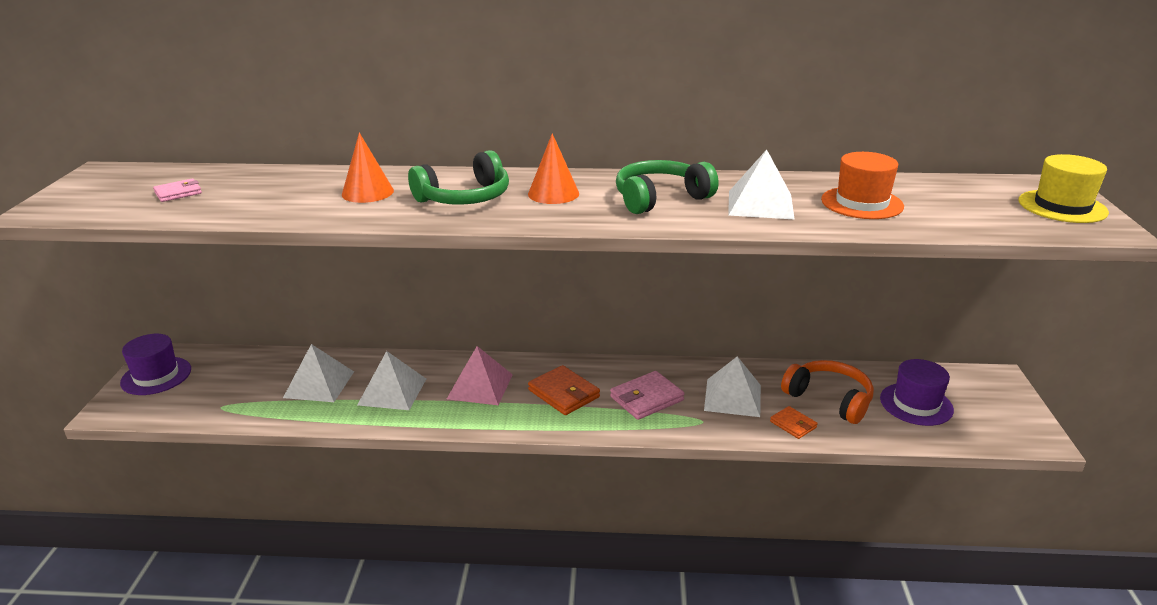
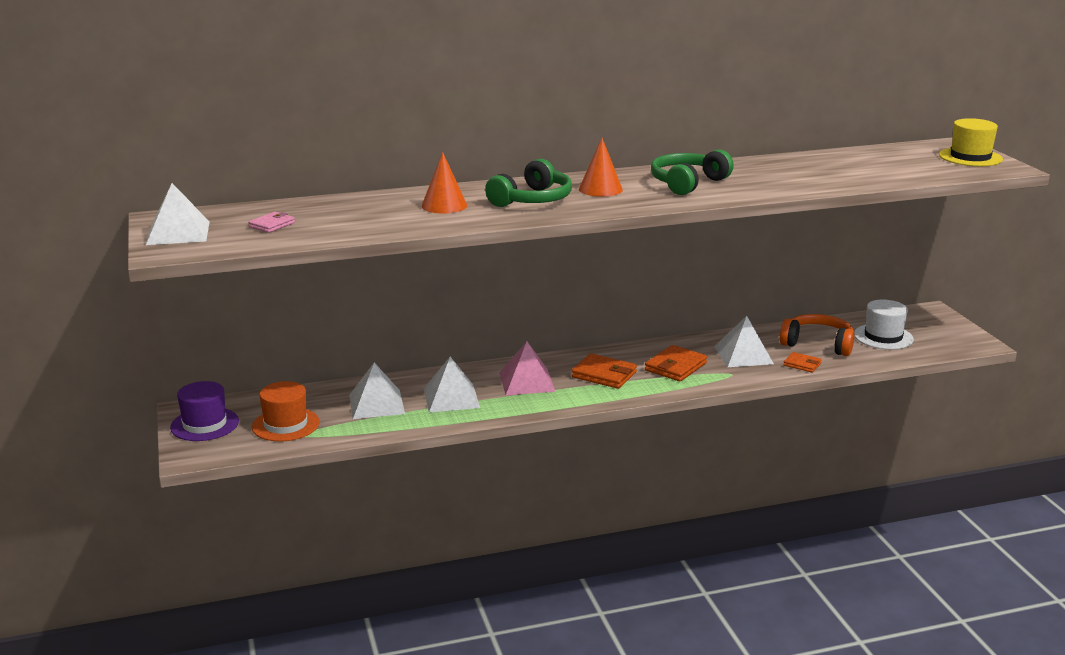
camera: 20 degrees left, 5 degrees down
pink wallet [610,371,685,420] -> orange wallet [645,345,707,381]
white pyramid [728,150,795,220] -> white pyramid moved to [146,183,210,245]
orange hat [821,152,904,219] -> orange hat moved to [252,381,320,441]
purple hat [880,359,954,426] -> white hat [854,300,914,350]

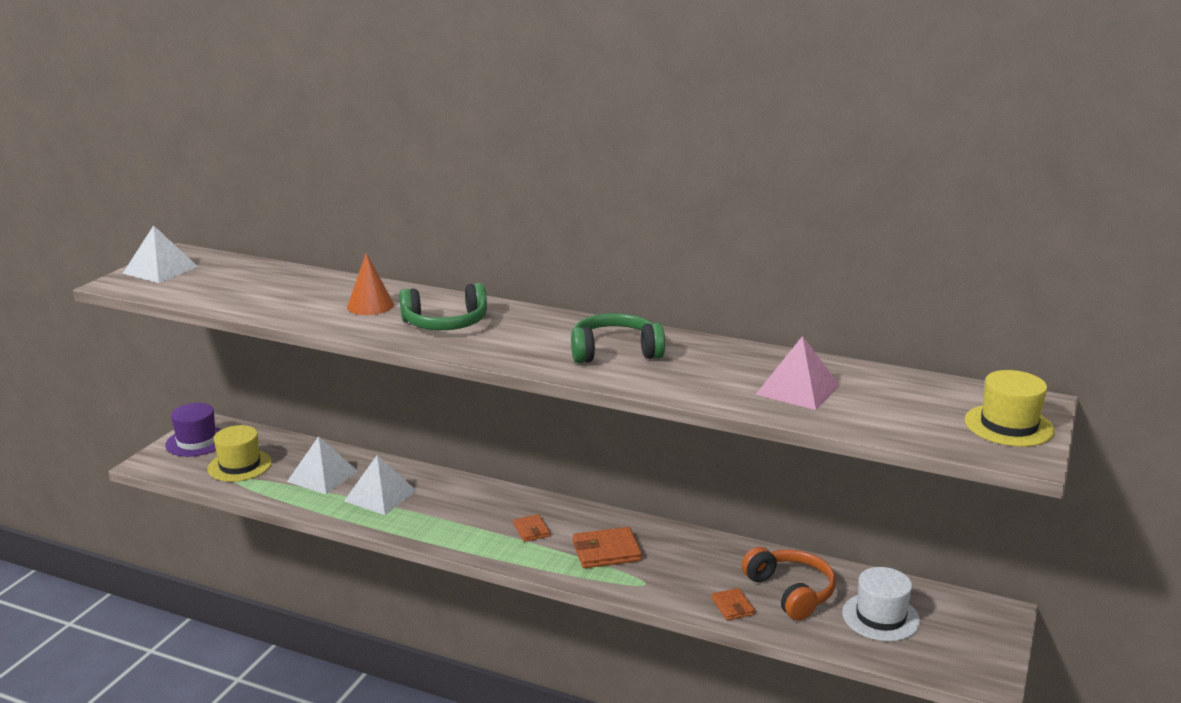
camera: 40 degrees right, 0 degrees up
pink wallet [248,212,295,233] -> none
orange hat [252,381,320,441] -> yellow hat [208,425,272,482]
pink pyramid [499,341,555,395] -> pink pyramid moved to [755,336,840,410]
orange wallet [572,353,637,389] -> orange wallet [513,514,550,542], size x0.59
orange cone [579,138,623,197] -> none
white pyramid [714,316,774,367] -> none

